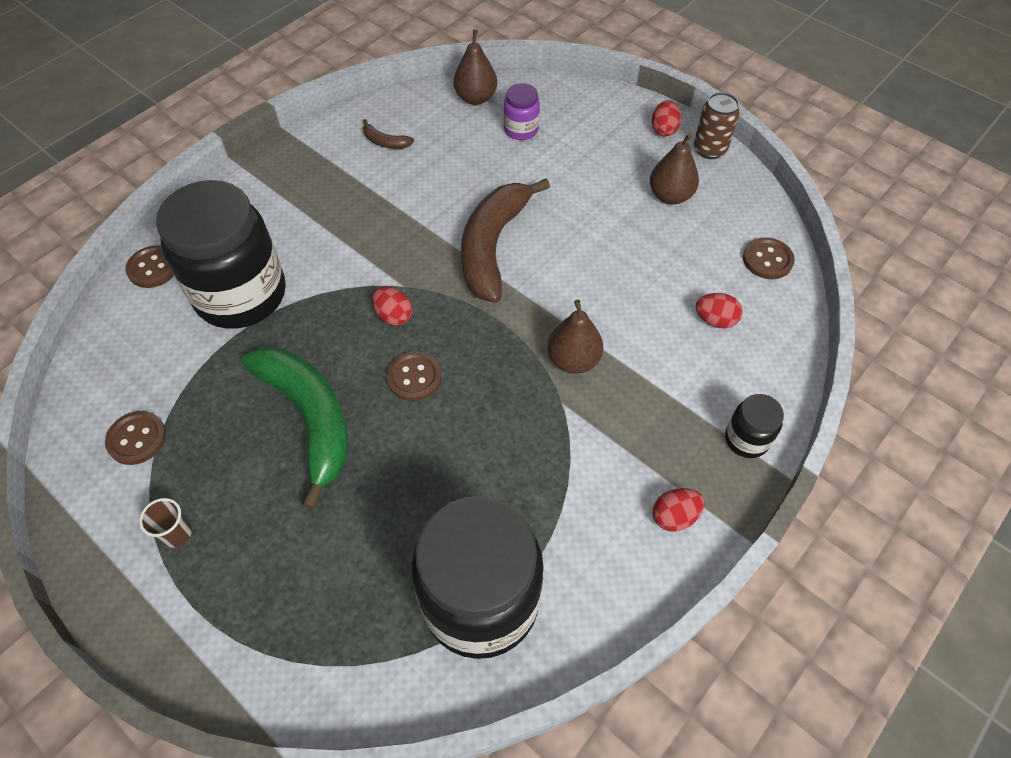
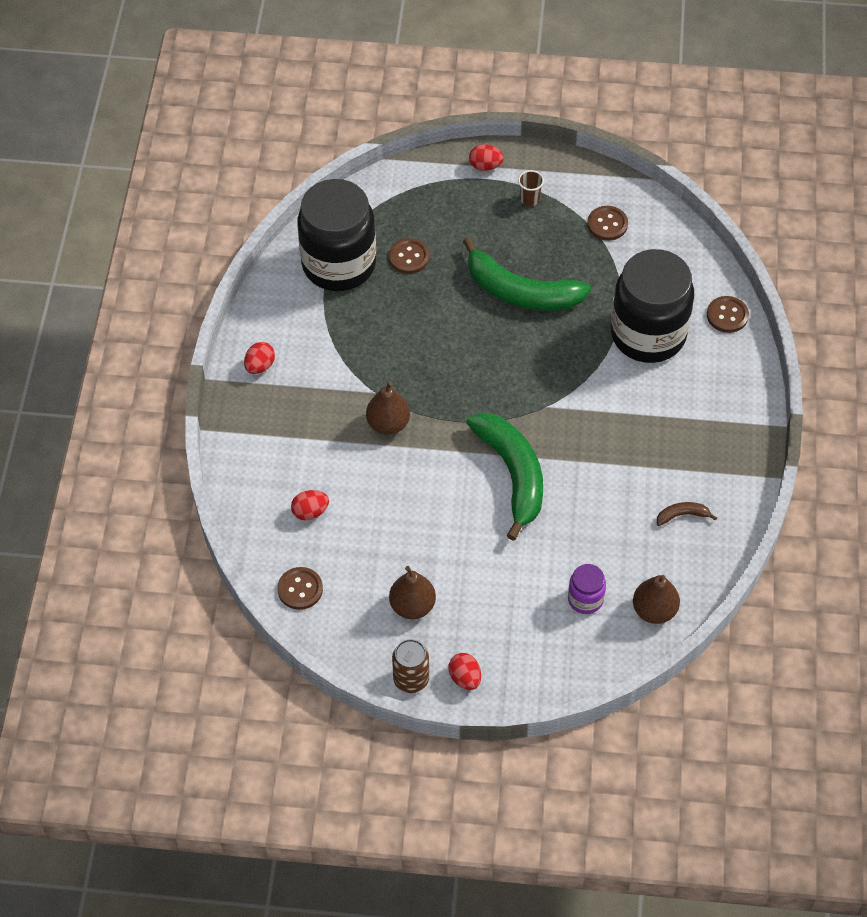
camera: 145 degrees right, 0 degrees up
red egg [372,287,412,326] -> red egg moved to [469,144,504,171]
brown button [386,351,441,401] -> brown button moved to [389,238,429,274]
brown banana [461,179,550,303] -> green banana [466,413,543,541]
black jar [725,394,784,458] -> none

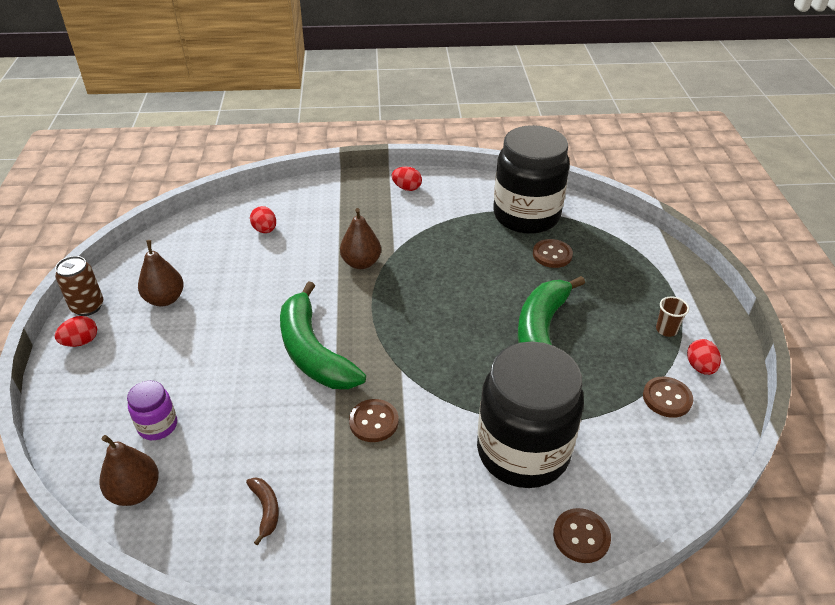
camera: 80 degrees right, 15 degrees down
brown button [277,567,323,610] -> brown button moved to [349,399,399,442]
green banana [466,413,543,541] -> green banana turned 90 degrees clockwise [280,281,366,389]
red egg [469,144,504,171] -> red egg moved to [687,339,721,375]

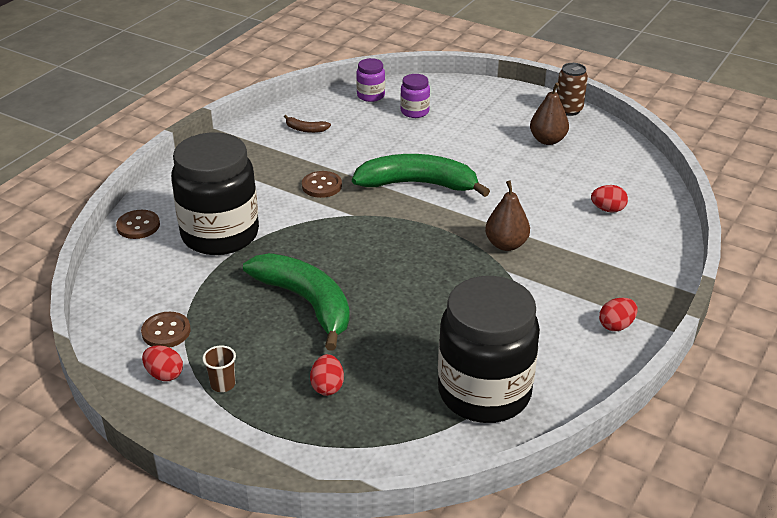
camera: 125 degrees right, 5 degrees down
red egg [55,316,97,347] -> red egg moved to [310,354,344,396]
brown pear [99,435,159,506] -> purple jar [356,58,385,102]
brown button [533,239,573,268] -> none

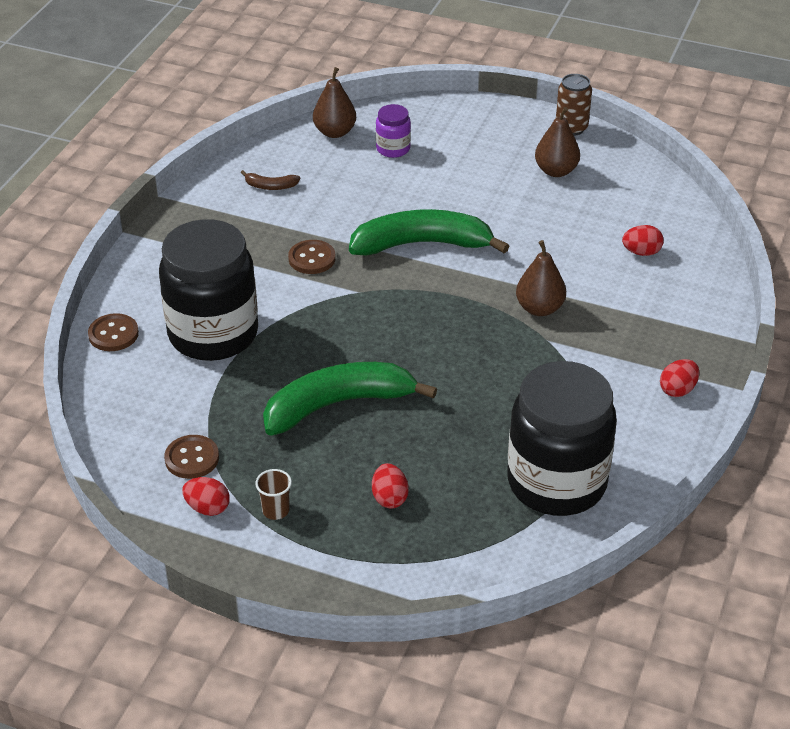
camera: 10 degrees left, 5 degrees up
green banana [243,253,350,351] -> green banana turned 60 degrees counterclockwise [263,362,437,436]
purple jar [356,58,385,102] -> brown pear [313,67,356,138]

